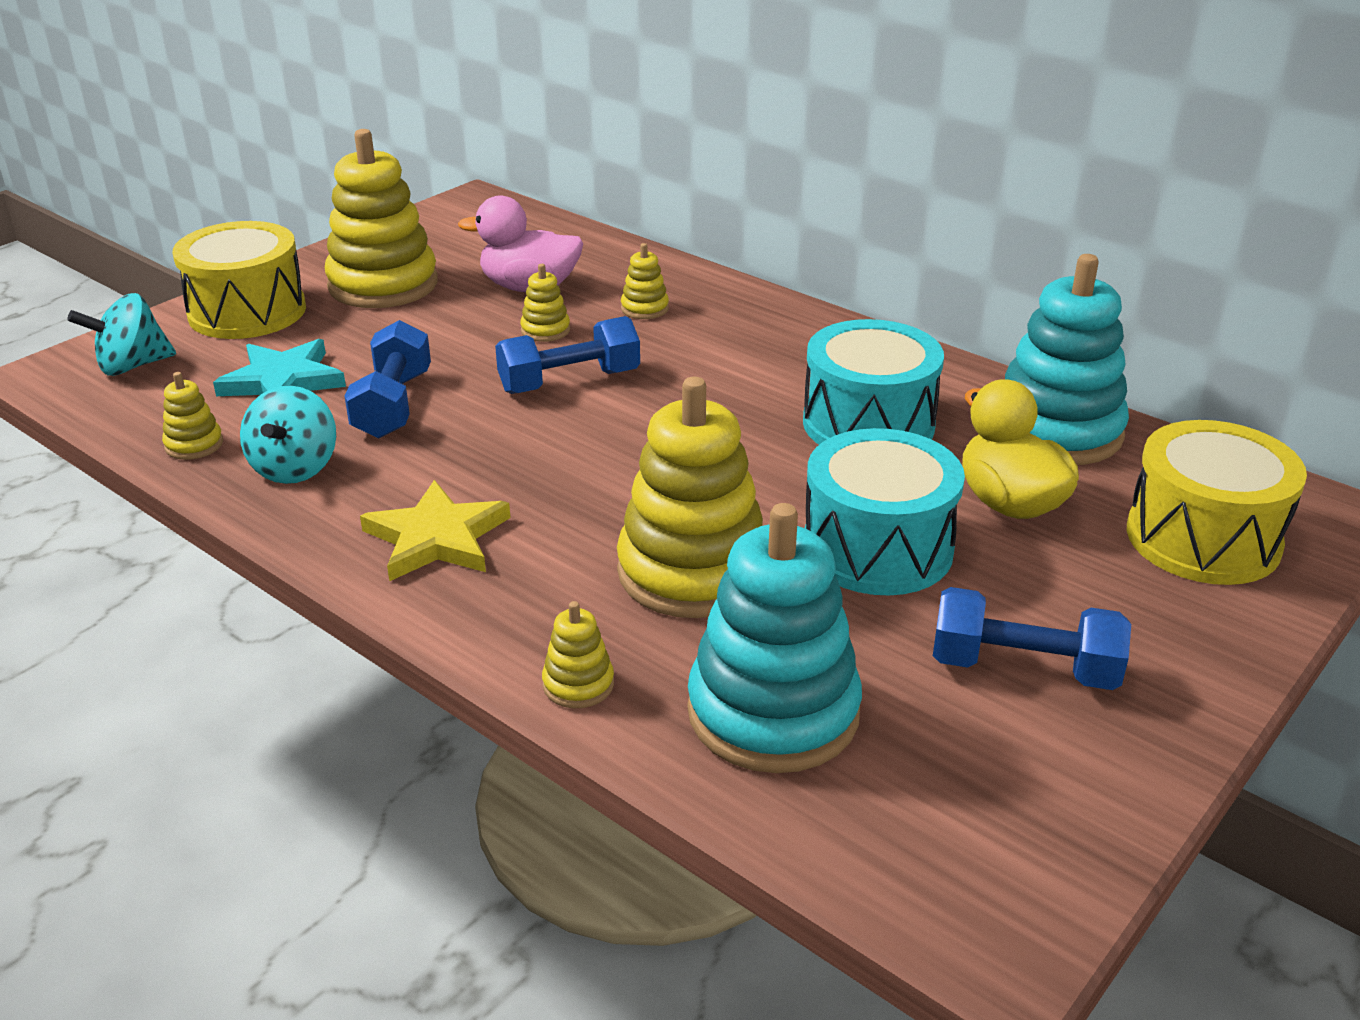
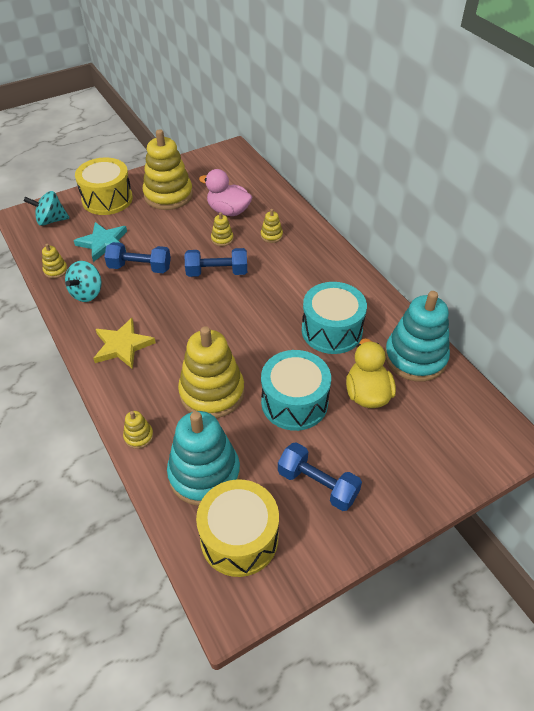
camera: 20 degrees right, 15 degrees up
blue dumbbell [344,320,431,438] -> blue dumbbell turned 75 degrees clockwise [104,242,171,273]
yellow drum [1127,420,1307,585] -> yellow drum moved to [196,479,279,577]

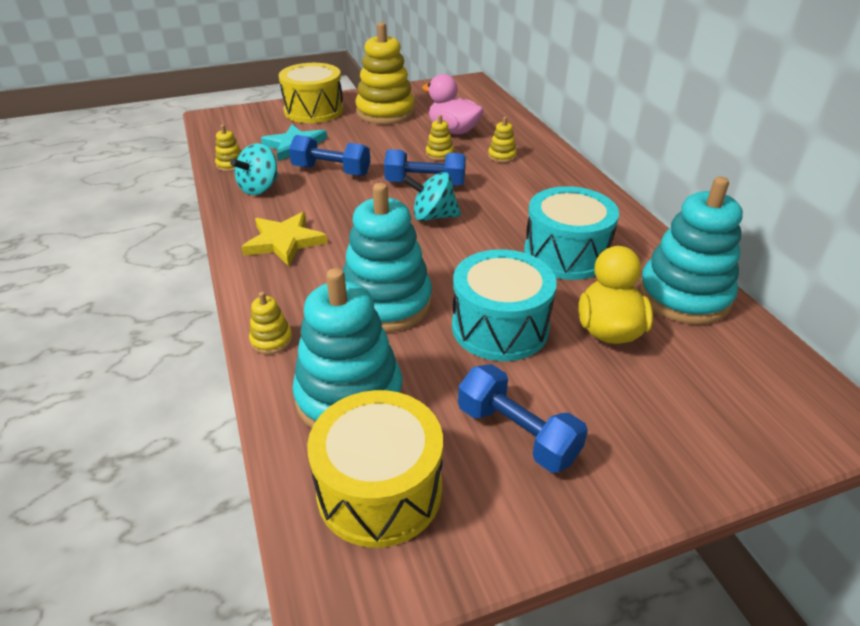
camera: 10 degrees right, 10 degrees down
turquoise spinning top [24,191,69,226] -> turquoise spinning top moved to [403,172,461,221]
yellow stacking toy [178,326,245,418] -> turquoise stacking toy [343,183,432,332]

